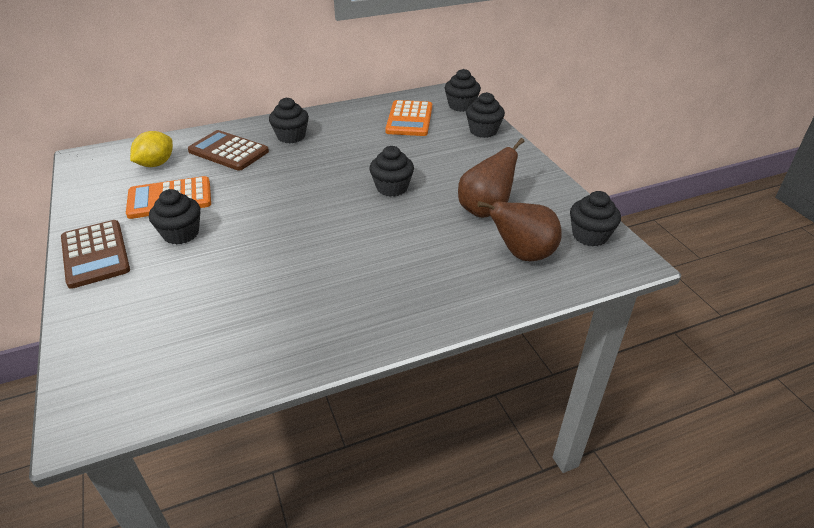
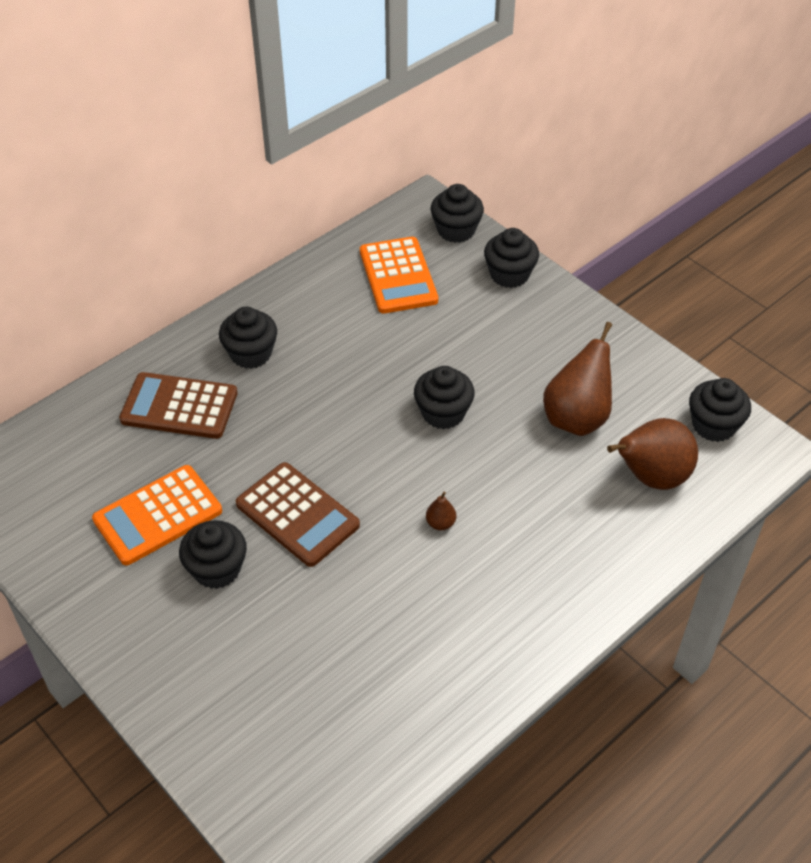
camera: 20 degrees left, 10 degrees up
brown calculator [61,220,130,289] -> brown calculator moved to [236,462,360,567]
yellow lemon [130,131,173,167] -> none
none -> brown pear [426,492,456,530]

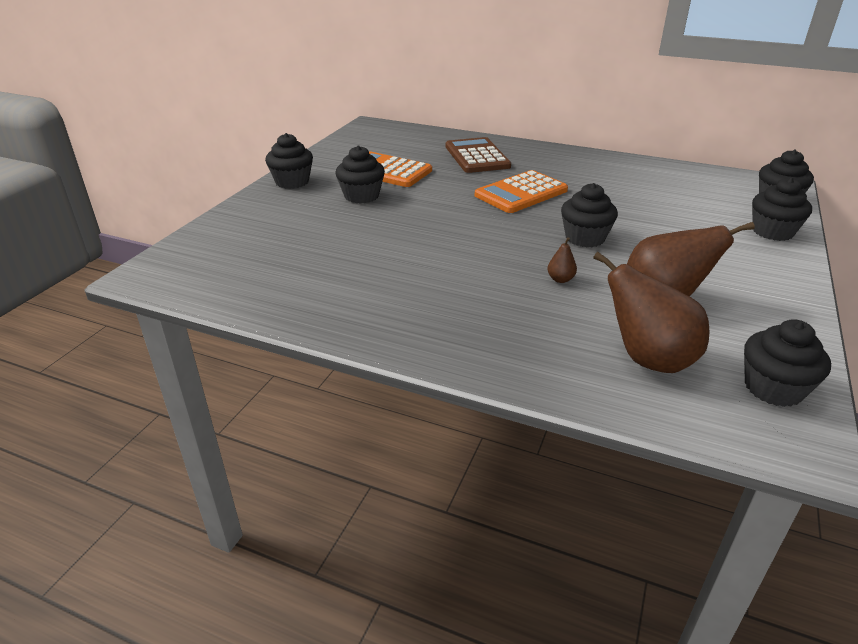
camera: 65 degrees right, 15 degrees down
black cupcake [219,307,277,369] -> black cupcake moved to [265,133,313,189]
brown calculator [236,462,360,567] -> none
orange calculator [360,237,438,314] -> orange calculator moved to [475,170,568,213]
brown pear [426,492,456,530] -> brown pear moved to [547,237,577,283]

